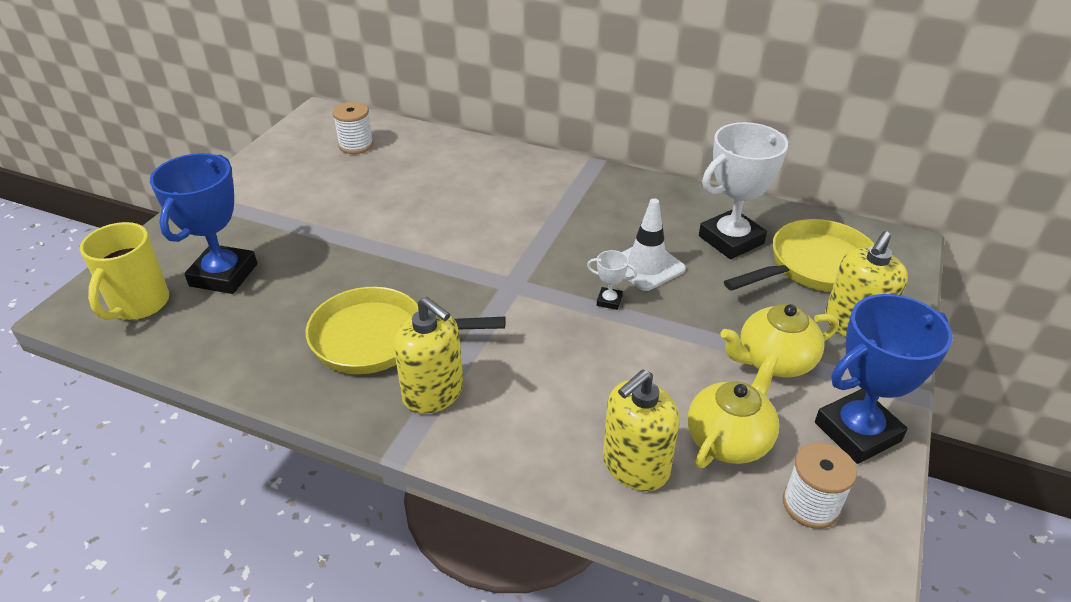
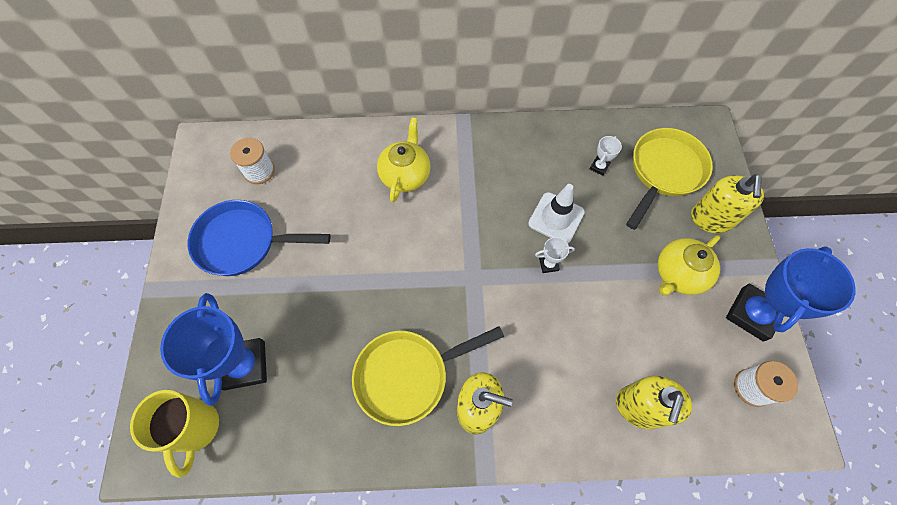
camera: 25 degrees left, 25 degrees up
yellow teapot [688,353,779,468] -> yellow teapot moved to [377,118,431,202]
white trophy [699,122,789,259] -> white trophy [590,136,622,176], size x0.42
none -> blue pan [188,200,331,276]

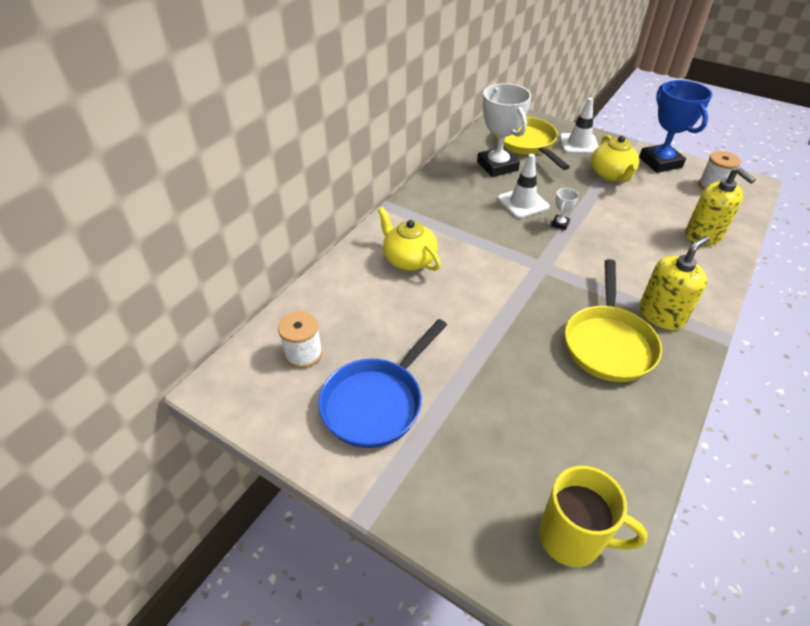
camera: 55 degrees left, 20 degrees down
blue trophy [160,293,267,406] -> none
white trophy [590,136,622,176] -> white trophy [477,83,531,177], size x2.36
yellow soap dispenser [691,174,764,233] -> white traffic cone [560,98,599,154]

